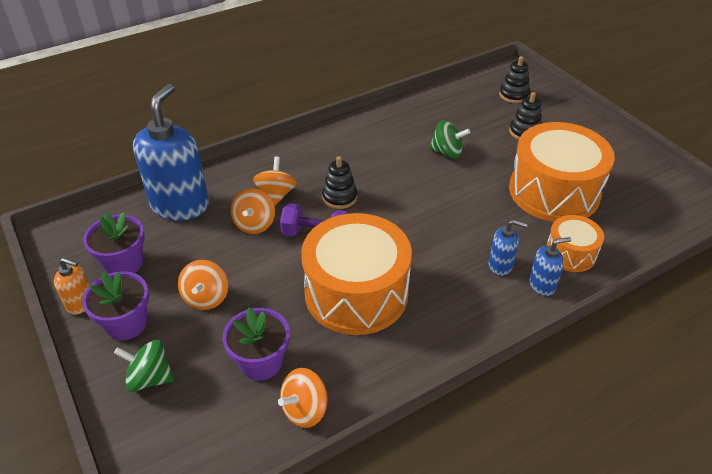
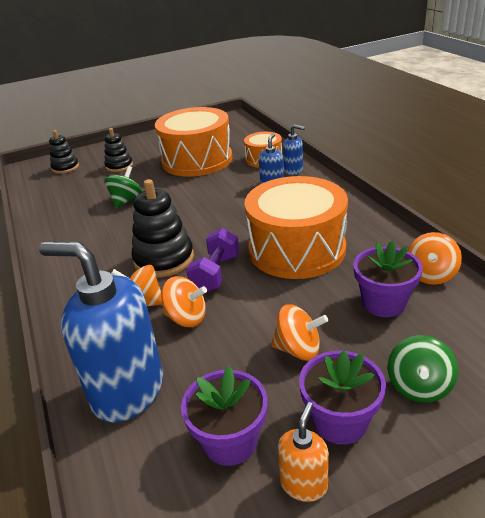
camera: 80 degrees left, 10 degrees down
orange spinning top [278,368,328,428] -> orange spinning top turned 60 degrees clockwise [408,232,462,285]
black stacking toy [322,156,357,209] -> black stacking toy [131,179,194,277], size x1.63
blue soap dispenser [529,237,571,296] -> blue soap dispenser turned 120 degrees clockwise [283,125,305,175]

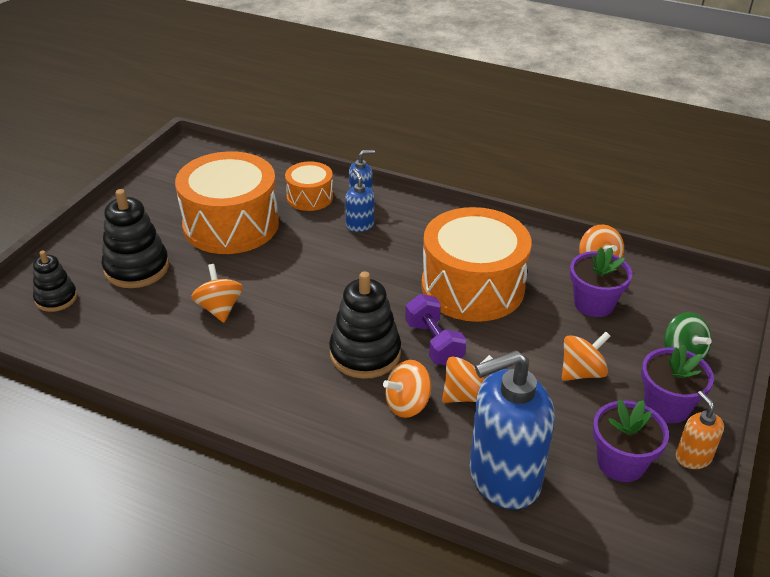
camera: 45 degrees left, 5 degrees up
green spinning top [104,166,142,208] -> orange spinning top [191,264,243,323]
black stacking toy [105,128,133,172] -> black stacking toy [102,189,169,288], size x1.63

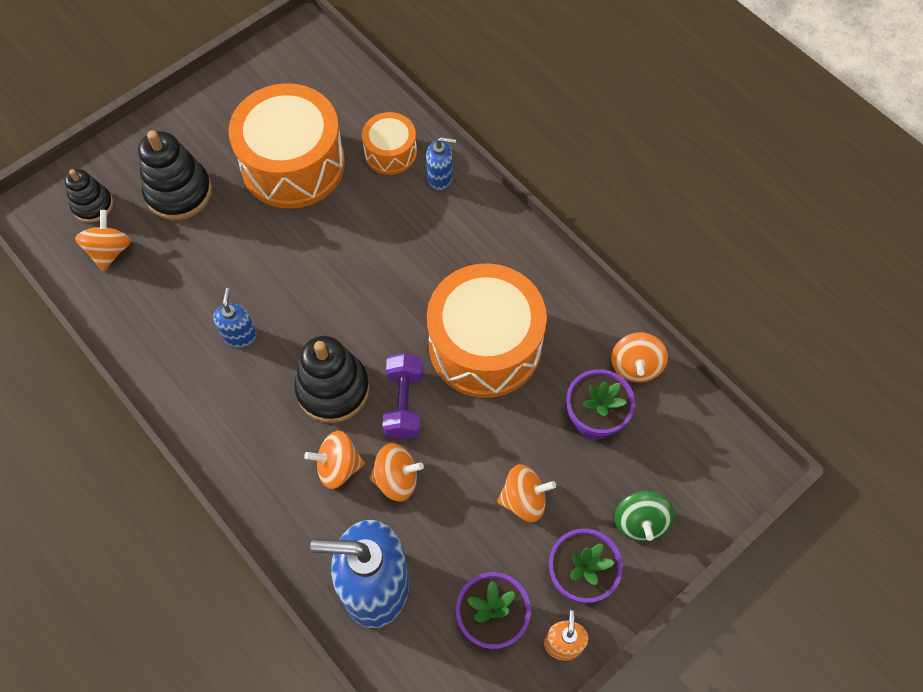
camera: 25 degrees right, 25 degrees up
orange spinning top [191,264,243,323] -> orange spinning top moved to [75,210,131,271]
blue soap dispenser [345,169,374,232] -> blue soap dispenser moved to [213,288,257,347]

